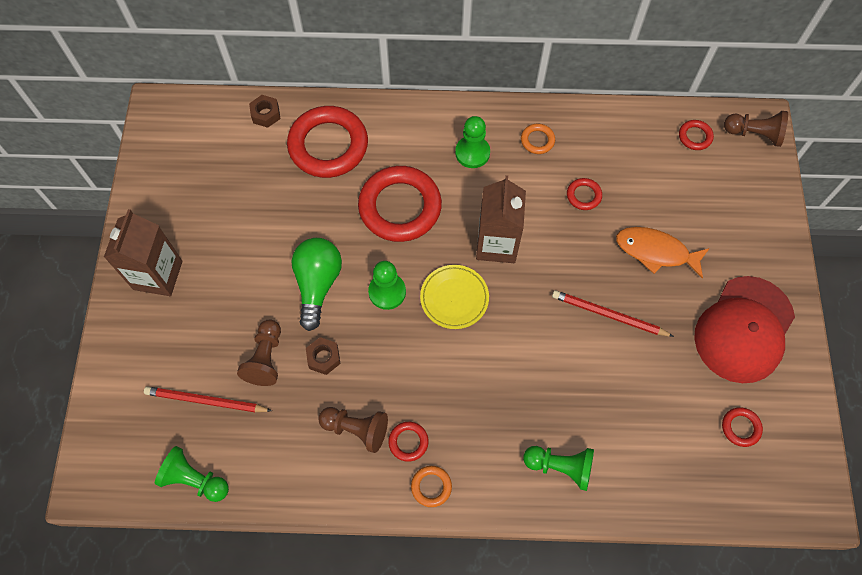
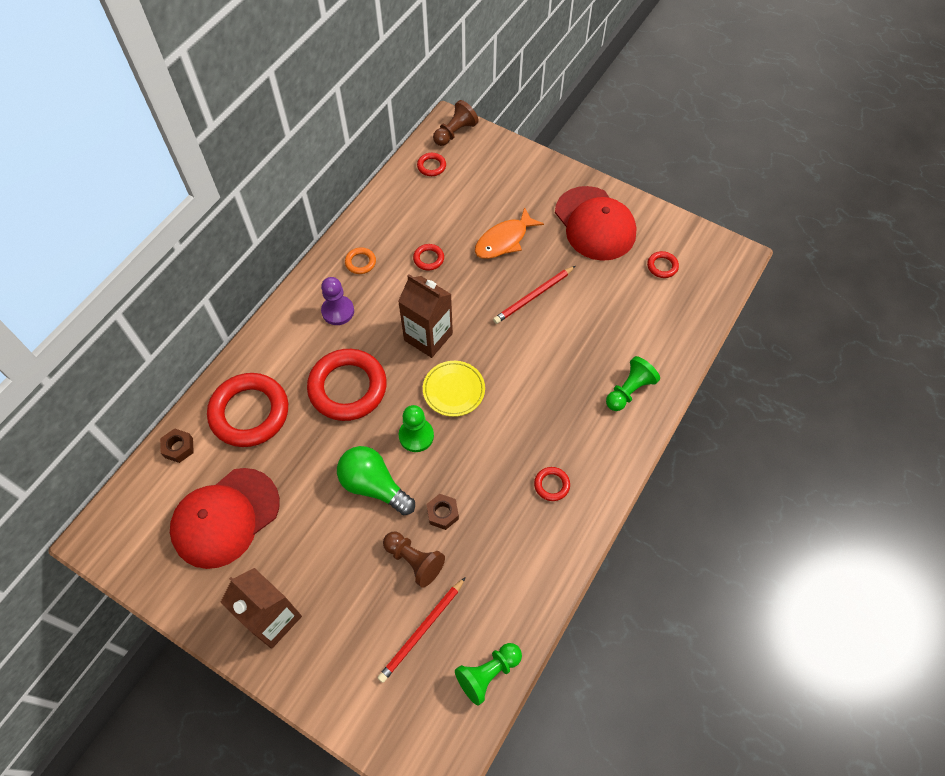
camera: 60 degrees left, 5 degrees down
brown pawn [318,407,388,453] -> none
orange ring [411,466,452,507] -> none
green pawn [455,116,490,168] -> purple pawn [321,277,354,325]
none -> red cap [170,468,280,569]

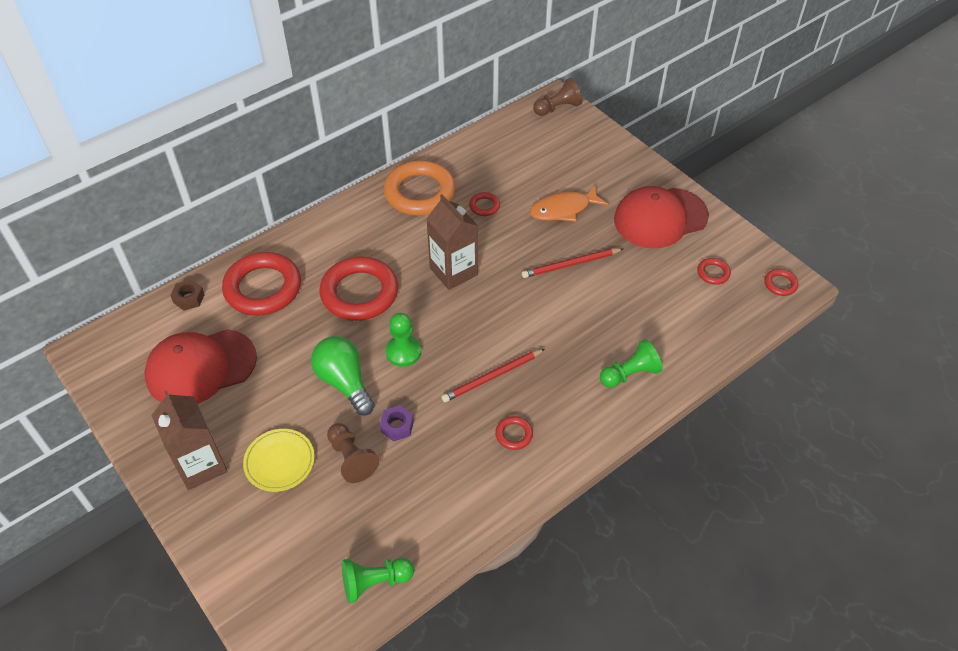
camera: 20 degrees right, 10 degrees down
purple pawn [321,277,354,325] -> none
orange ring [345,247,376,274] -> orange ring [384,161,456,215], size x2.33
red pencil [378,577,466,683] -> red pencil moved to [441,349,545,402]
red ring [417,153,446,176] -> red ring moved to [764,269,798,296]
yellow plate [423,361,485,417] -> yellow plate moved to [243,429,315,492]
brown nut [426,494,459,530] -> purple nut [380,405,414,442]
red cap [555,186,637,261] -> red cap turned 75 degrees clockwise [614,186,709,248]

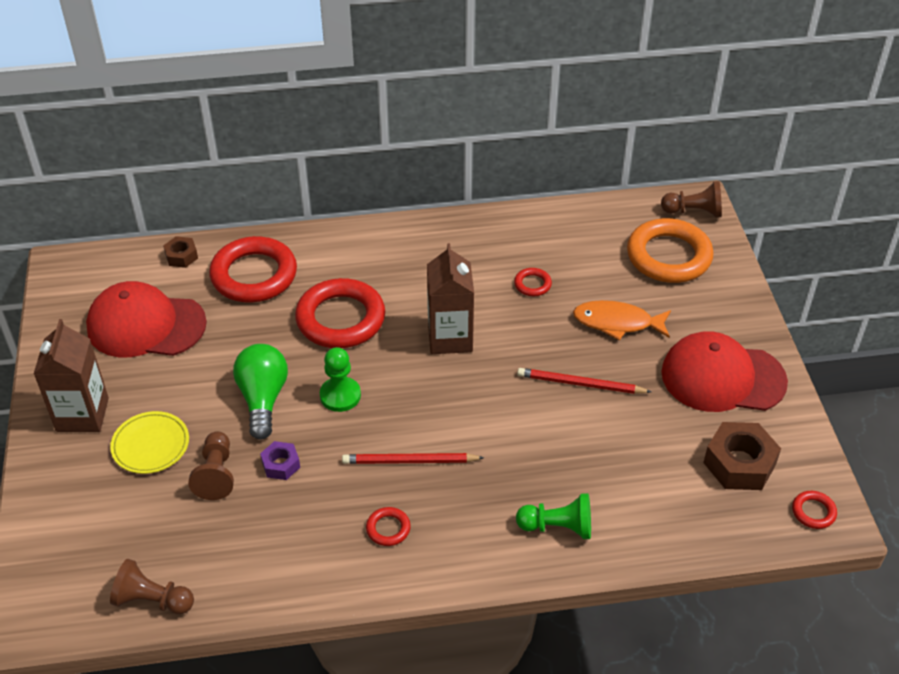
camera: 30 degrees right, 5 degrees down
green pawn [342,558,414,603] -> brown pawn [110,559,194,614]
orange ring [384,161,456,215] -> orange ring moved to [627,218,713,283]
red ring [697,258,731,285] -> brown nut [703,422,781,490]

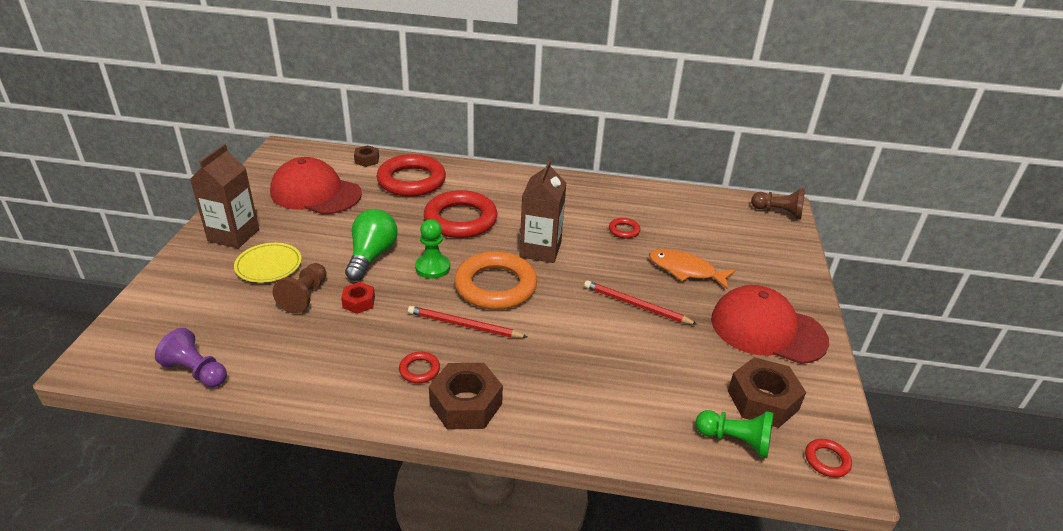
camera: 15 degrees right, 10 degrees down
brown pawn [110,559,194,614] -> purple pawn [155,328,227,387]
purple nut [260,441,300,480] -> red nut [341,282,375,314]
green pawn [516,493,591,539] -> green pawn moved to [696,410,773,458]
orange ring [627,218,713,283] -> orange ring moved to [454,251,537,310]
none -> brown nut [429,363,503,430]

